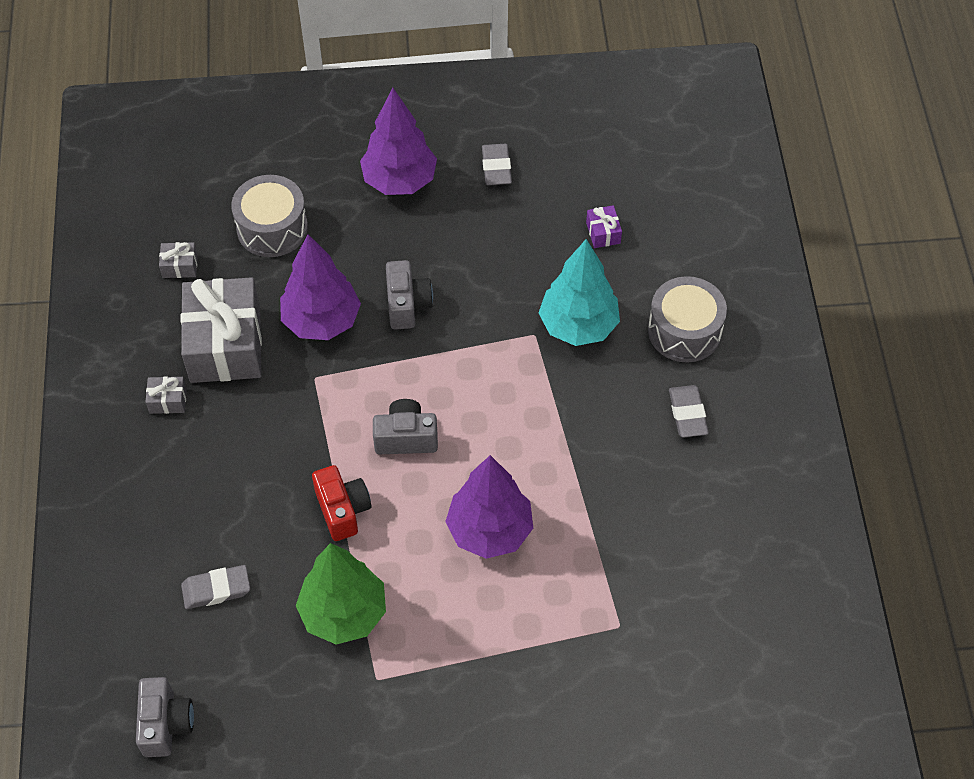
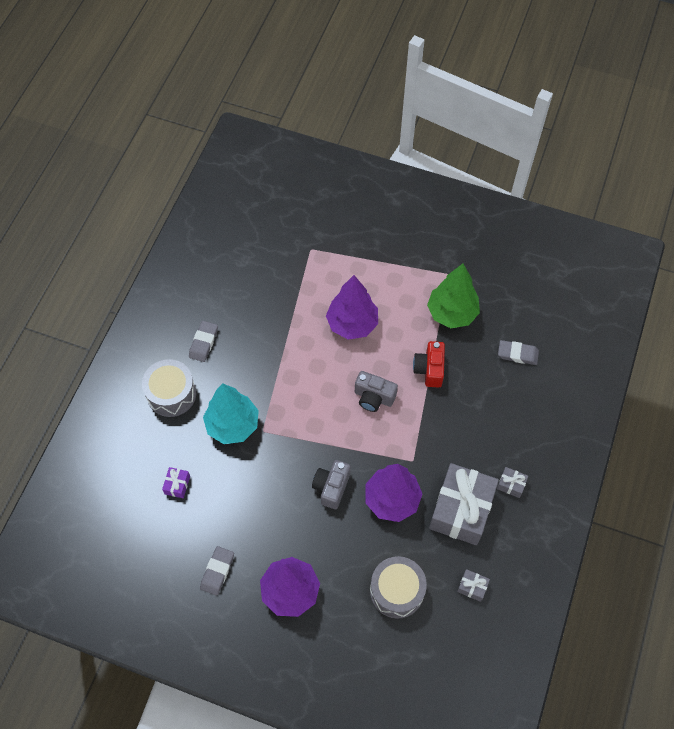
camera: 155 degrees left, 5 degrees up
grey camera [136,677,194,757] -> none

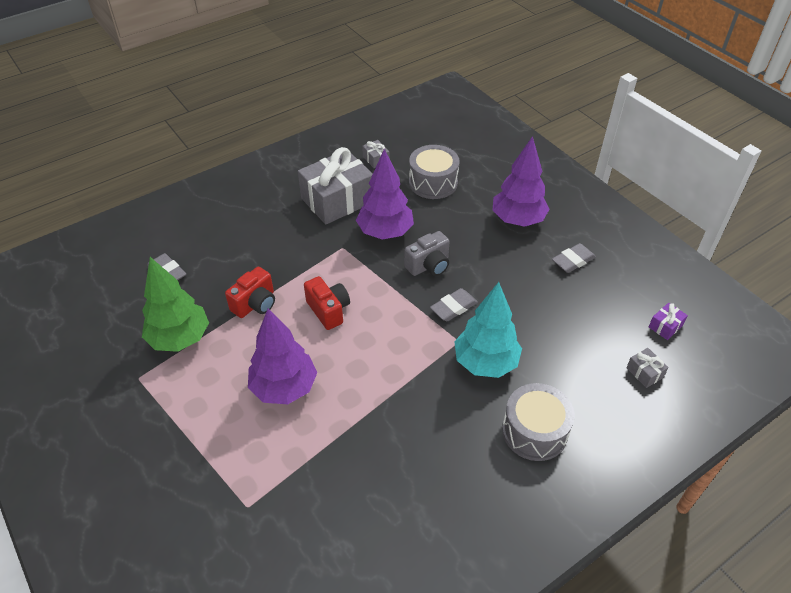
camera: 145 degrees left, 15 degrees down
purple gift [162,467,190,498] -> purple gift moved to [649,303,688,340]
grey eraser [189,321,218,362] -> grey eraser moved to [430,288,478,321]
grey camera [355,371,398,412] -> red camera [304,276,350,330]
grey gift [497,467,528,498] -> grey gift moved to [626,348,669,388]

